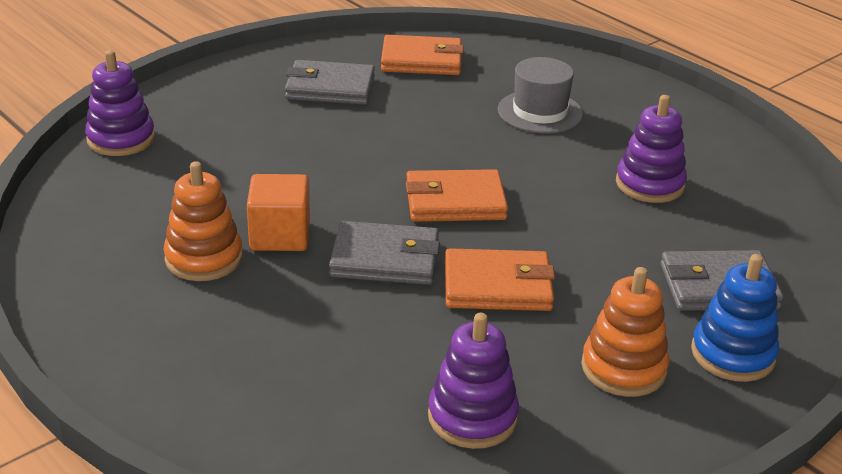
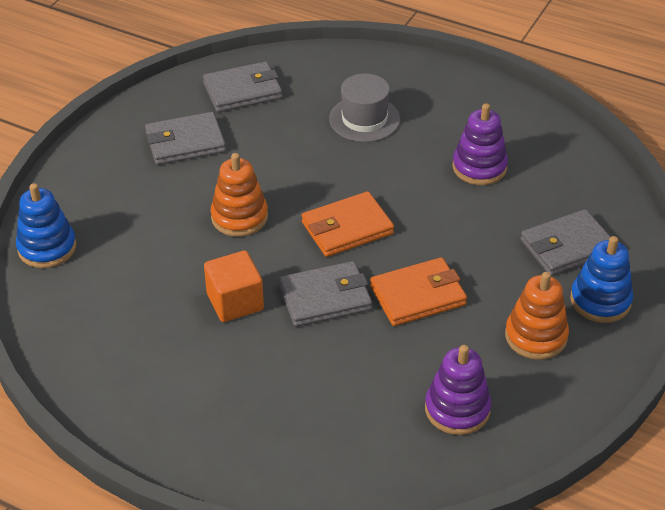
camera: 20 degrees left, 10 degrees up
purple stacking toy [85,50,155,156] -> blue stacking toy [16,183,76,268]
orange stacking toy [163,161,243,281] -> orange stacking toy moved to [211,153,268,237]
orange wallet [381,35,464,75] -> grey wallet [203,61,282,112]

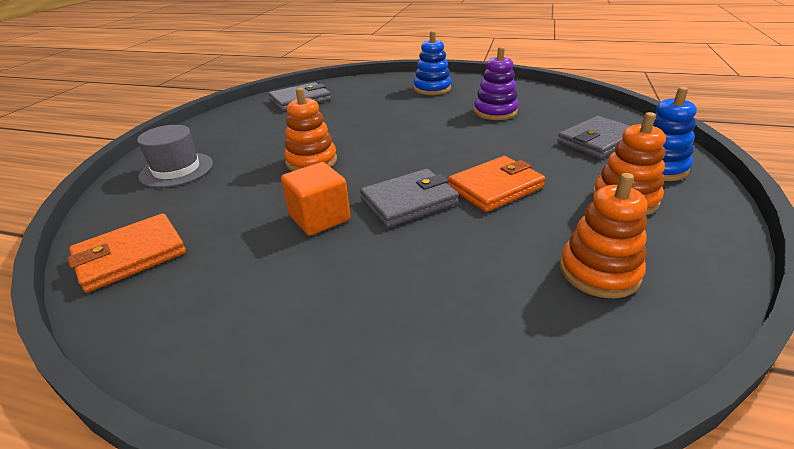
camera: 10 degrees left, 10 degrees down
blue stacking toy [16,183,76,268] -> blue stacking toy moved to [414,31,452,95]
grey wallet [145,112,226,165] -> none
orange wallet [302,191,394,257] -> orange wallet moved to [67,213,186,293]
grey hat [329,73,400,142] -> grey hat moved to [137,125,213,188]
purple stacking toy [425,345,491,435] -> orange stacking toy [560,173,647,298]

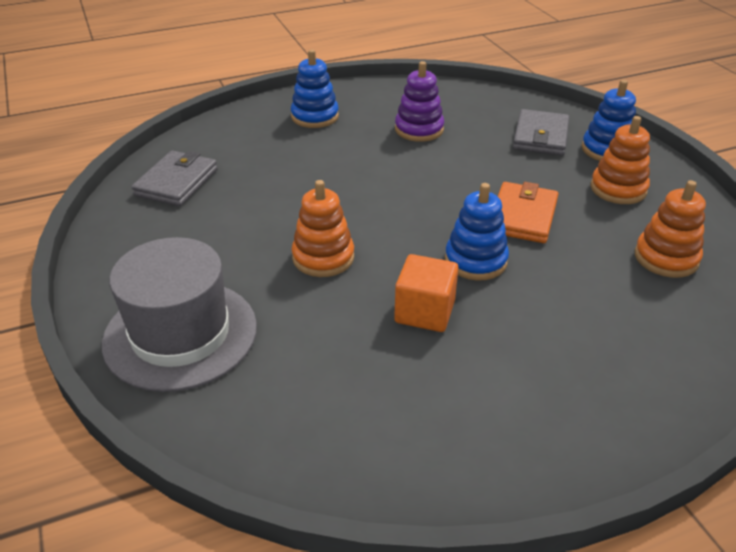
camera: 40 degrees left, 5 degrees up
orange wallet [67,213,186,293] -> none
grey hat [137,125,213,188] -> grey hat [102,237,257,392], size x1.60
grey wallet [360,169,459,228] -> blue stacking toy [445,183,509,280]

